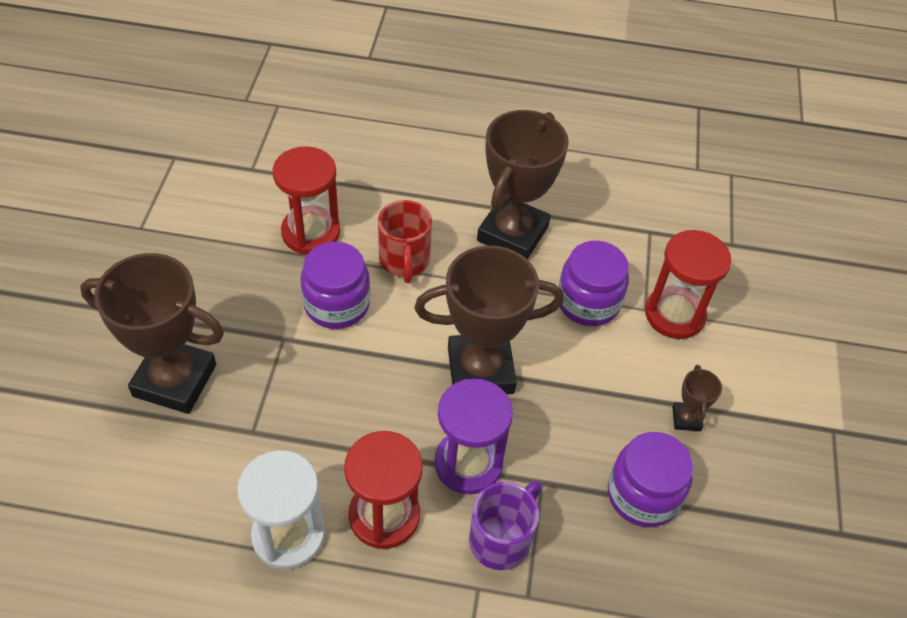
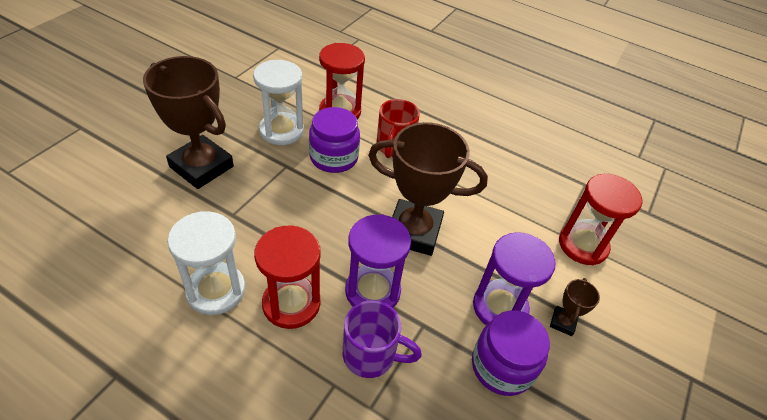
camera: 20 degrees right, 5 degrees down
purple mug [469,480,542,570] -> purple mug turned 45 degrees clockwise [343,300,422,378]
brown trophy [477,110,569,259] -> none
purple jar [558,241,629,326] -> none
none -> white hourglass [253,60,304,145]
none -> purple hourglass [473,232,556,325]

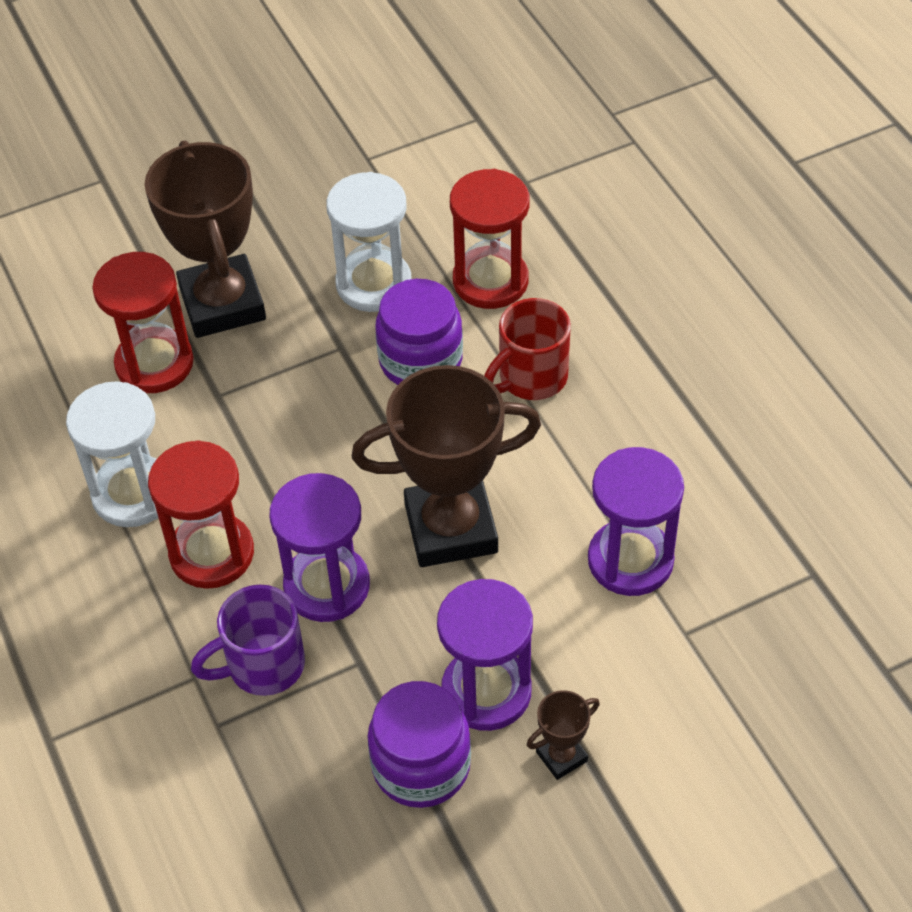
camera: 40 degrees right, 5 degrees up
purple mug [343,300,422,378] -> purple mug turned 105 degrees clockwise [191,585,305,696]
brown trophy [368,122,488,256] -> brown trophy turned 60 degrees counterclockwise [352,365,541,567]
red hourglass [559,174,643,265] -> red hourglass moved to [92,252,194,393]
none -> purple hourglass [588,447,684,596]

